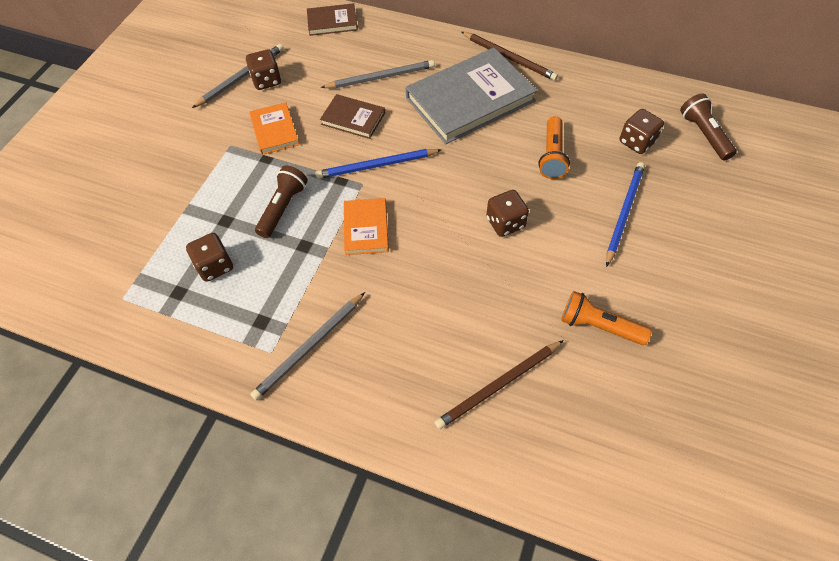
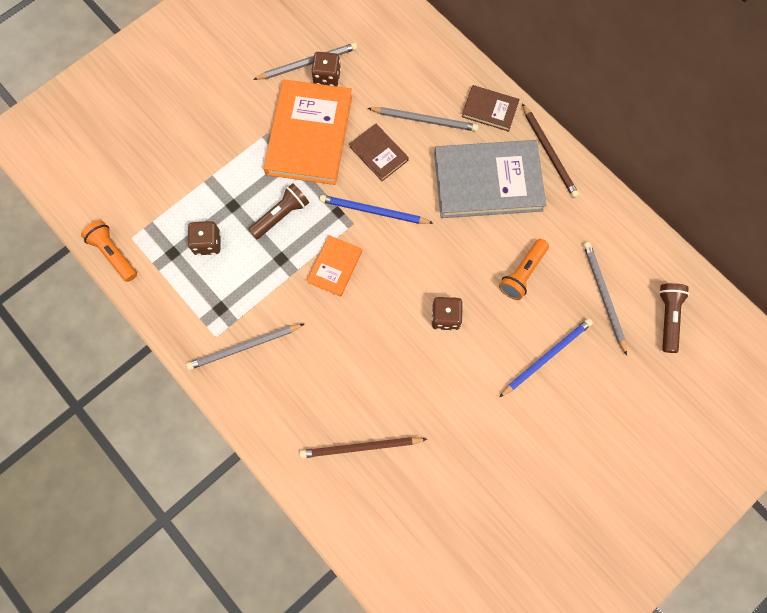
camera: 25 degrees right, 15 degrees up
orange book [249,102,299,155] -> orange book [264,79,352,185], size x2.01
brown book [307,3,358,36] -> brown book moved to [462,85,520,132]
orange flashlight [561,291,652,345] -> orange flashlight moved to [81,220,137,282]
brown dice [620,109,664,154] -> grey pencil [583,242,627,355]

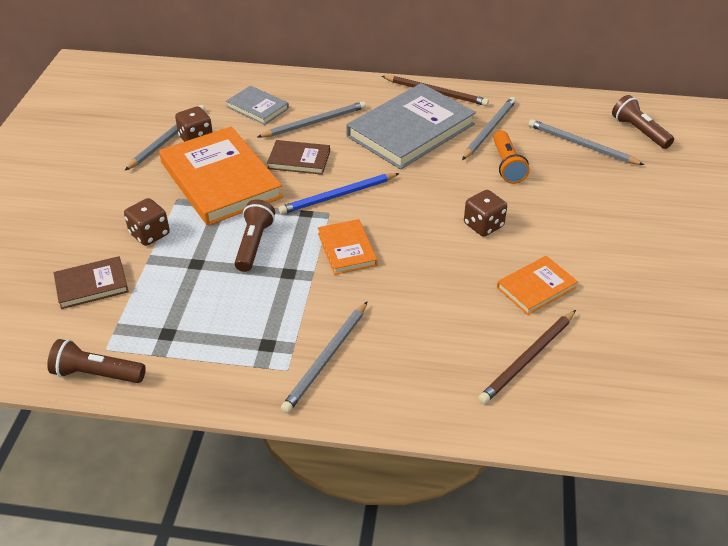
camera: 40 degrees left, 30 degrees down
orange flashlight [81,220,137,282] -> brown flashlight [47,339,146,383]
brown dice [187,221,221,255] -> brown dice moved to [124,198,170,246]
brown book [462,85,520,132] -> brown book moved to [54,256,129,309]
blue pencil [499,318,593,397] -> none
none -> grey book [226,86,289,125]
none -> grey pencil [462,97,516,160]
none -> orange book [497,256,578,315]

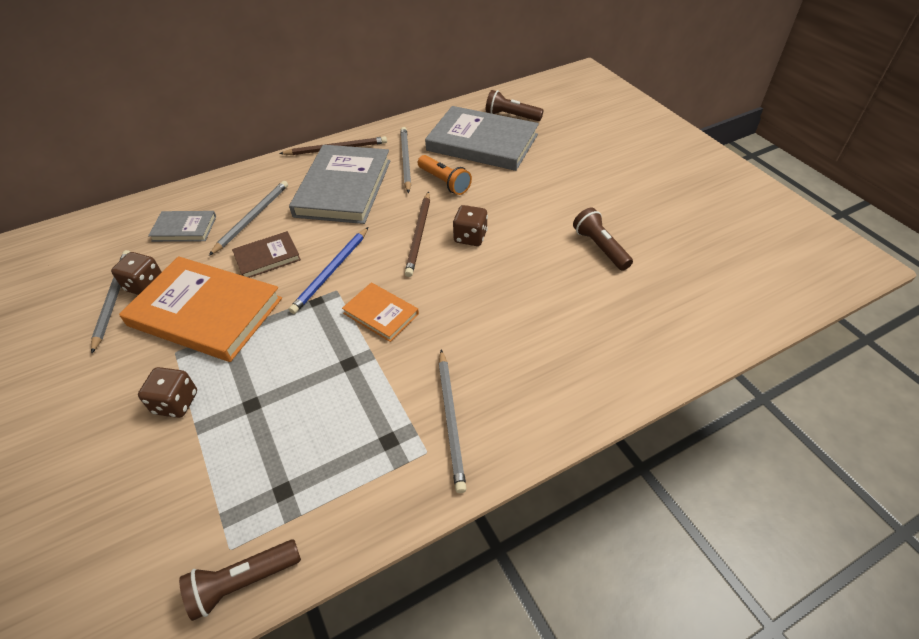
camera: 35 degrees left, 5 degrees up
brown book [54,256,129,309] -> none
brown flashlight [234,199,275,272] -> brown flashlight moved to [573,207,633,271]
brown pencil [478,310,576,404] -> brown pencil moved to [405,192,430,277]
orange book [497,256,578,315] -> none
grey pencil [528,119,644,165] -> grey book [425,106,539,171]

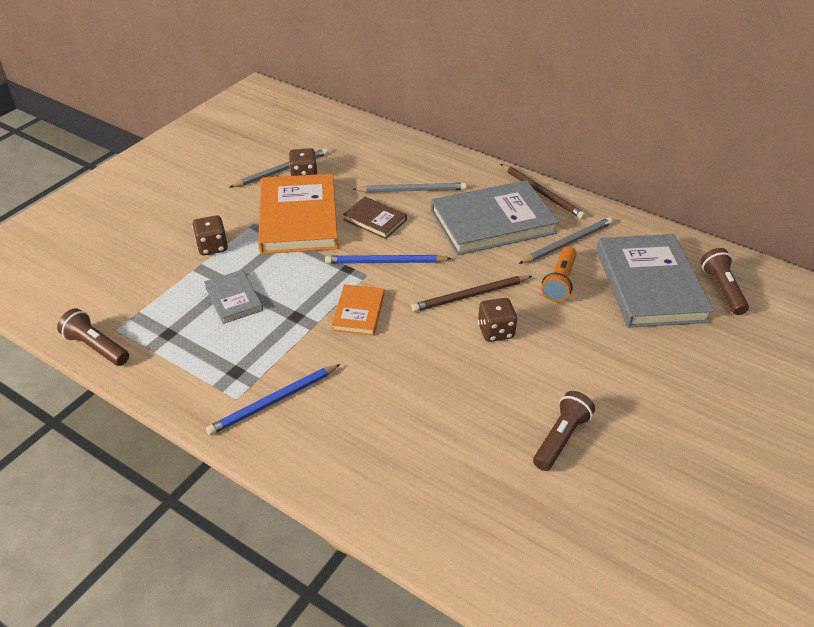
camera: 60 degrees right, 5 degrees down
grey book [148,211,216,242] -> grey book moved to [204,270,263,324]
grey pencil [439,349,467,493] -> blue pencil [206,364,341,435]

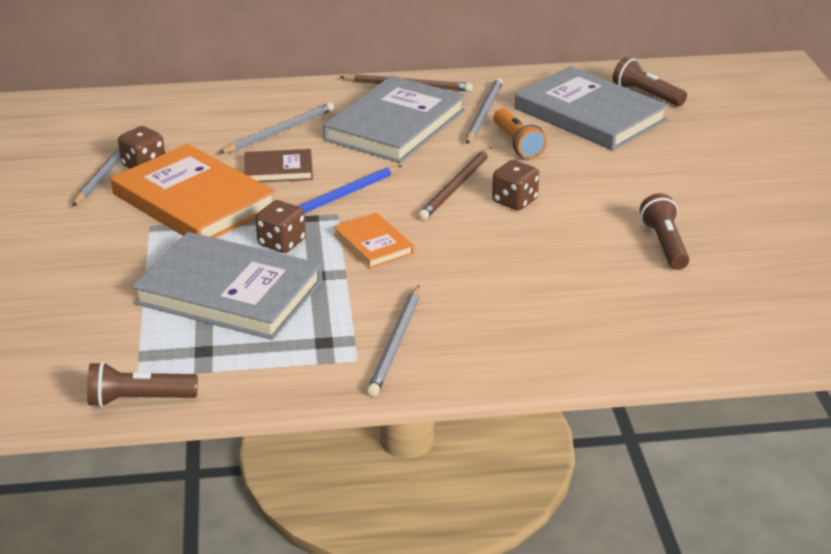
camera: 40 degrees left, 10 degrees down
brown dice [192,215,228,255] -> brown dice moved to [255,200,306,253]
grey book [204,270,263,324] -> grey book [132,232,322,340], size x2.01
blue pencil [206,364,341,435] -> grey pencil [367,285,420,397]

